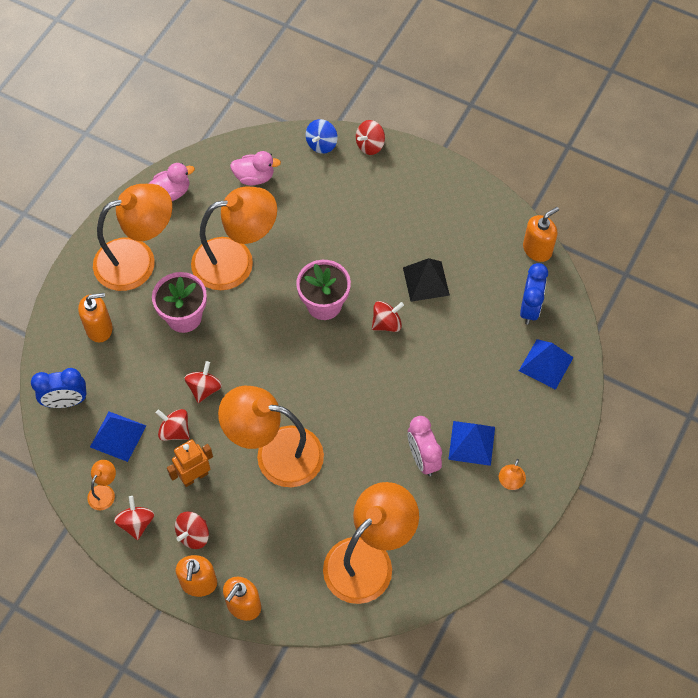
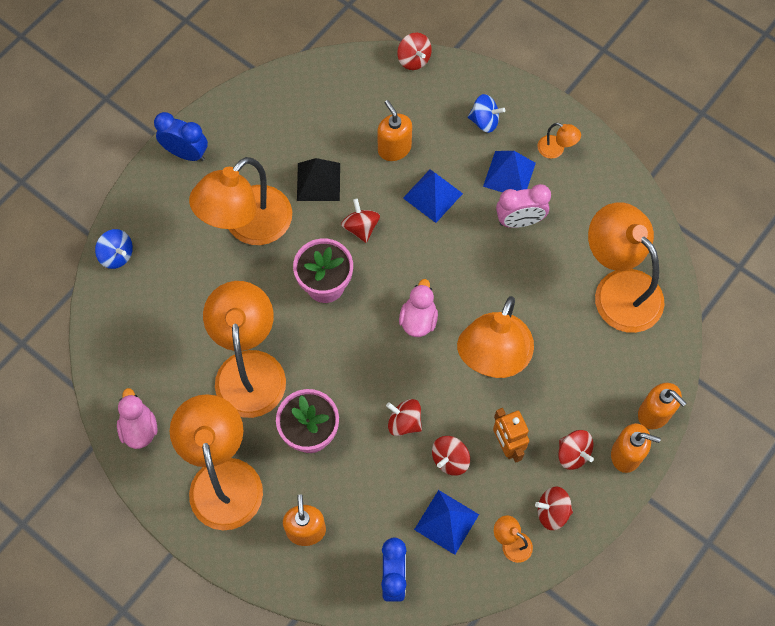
camera: 80 degrees left, 5 degrees up
pink duck [230,151,281,185] -> pink duck moved to [399,279,438,337]
red spinning top [356,120,385,155] -> red spinning top moved to [397,33,432,70]
blue pyramid [519,339,574,390] -> blue pyramid moved to [403,169,463,223]
blue clock [520,263,548,325] -> blue clock moved to [154,112,208,161]
orange soap dispenser [523,207,559,262] -> orange soap dispenser moved to [377,100,412,161]
none -> orange lamp [189,157,292,245]
none -> blue spinning top [468,94,505,133]

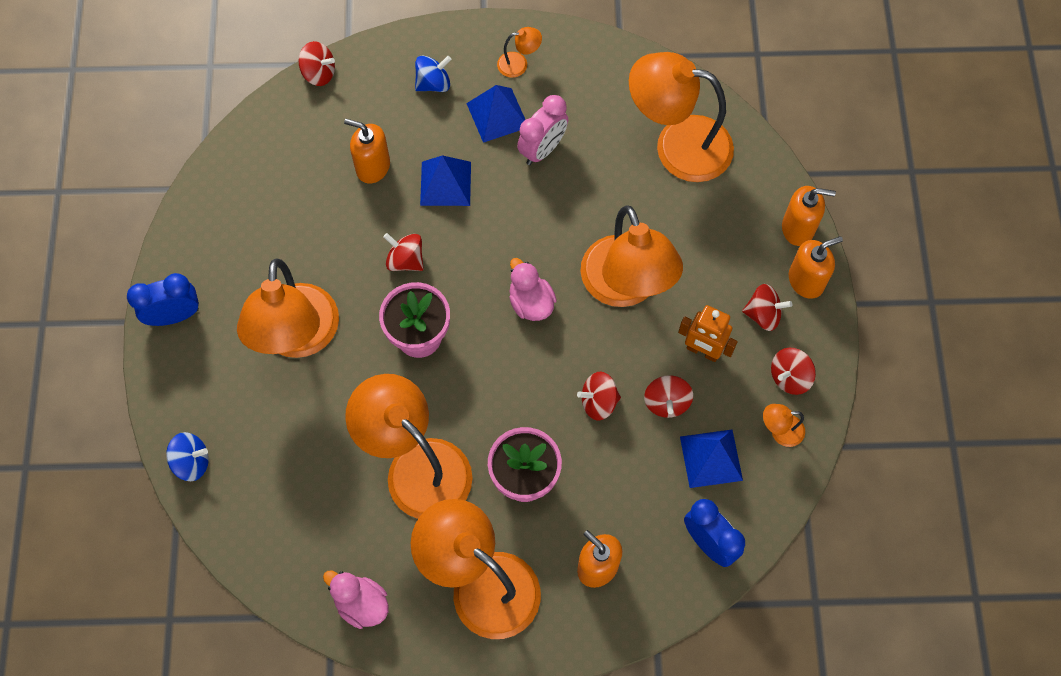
camera: 40 degrees left, 0 degrees up
black pyramid [297,158,340,201] -> none

